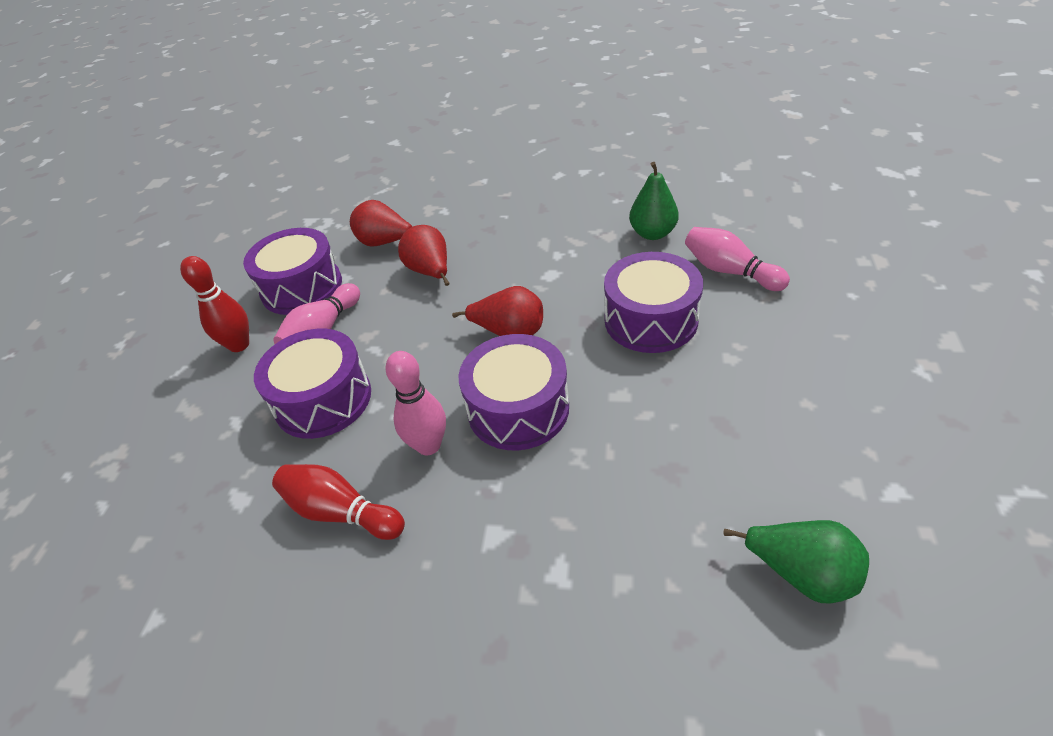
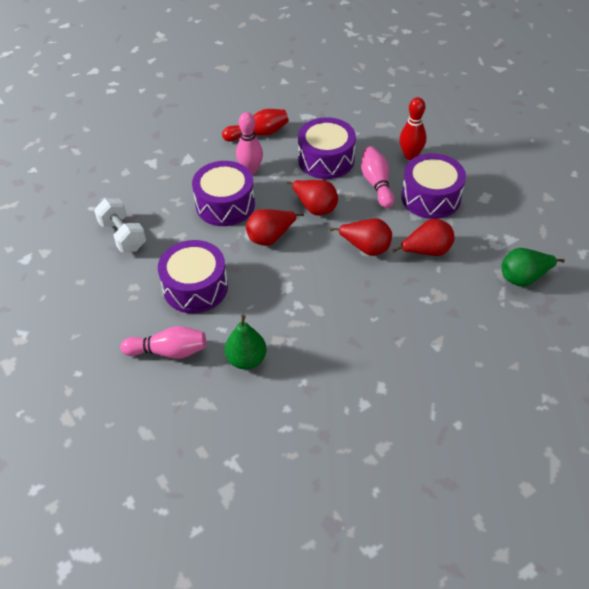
camera: 135 degrees right, 5 degrees up
green pear [723,520,869,603] -> green pear moved to [501,248,565,287]
none -> white dumbbell [94,198,146,252]
none -> red pear [286,180,338,216]

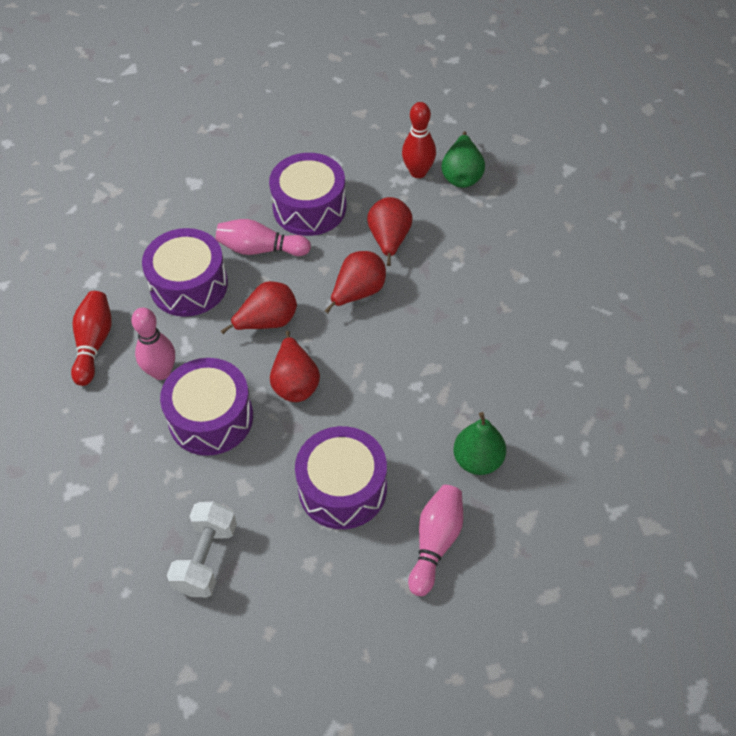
camera: 70 degrees left, 5 degrees up
white dumbbell [94,198,146,252] -> white dumbbell turned 60 degrees counterclockwise [167,502,237,597]
red bowling pin [399,97,426,160] -> red bowling pin moved to [402,102,436,178]

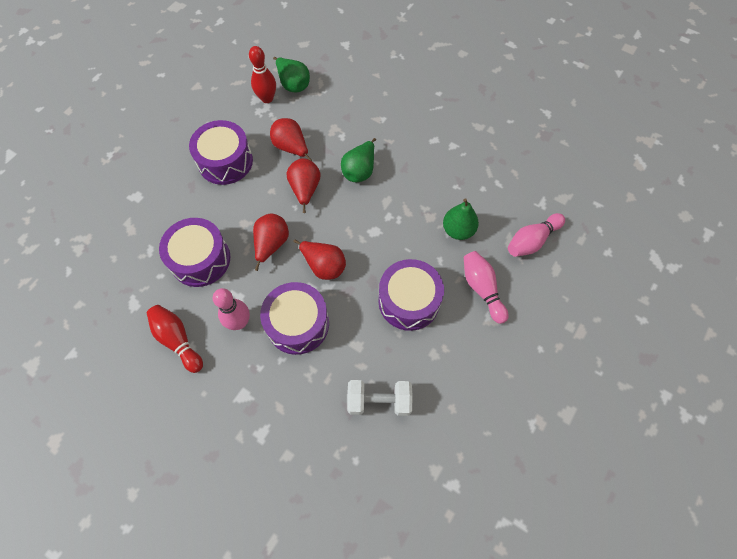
camera: 45 degrees left, 10 degrees up
white dumbbell [167,502,237,597] -> white dumbbell turned 60 degrees counterclockwise [347,380,413,416]
pink bowling pin [216,219,311,256] -> pink bowling pin moved to [508,213,565,257]
none -> green pear [341,138,376,182]

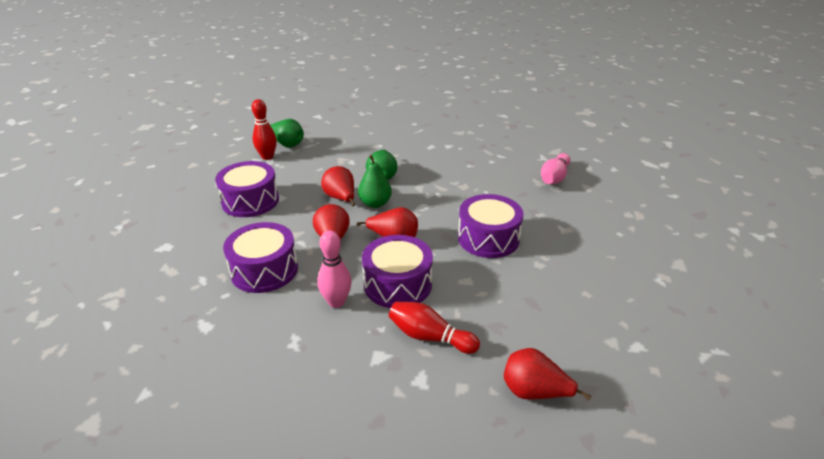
camera: 25 degrees left, 30 degrees down
red bowling pin [147,305,203,373] -> red bowling pin moved to [389,302,480,354]
red pear [270,118,312,161] -> red pear moved to [504,348,591,400]
white dumbbell [347,380,413,416] -> none
green pear [443,198,479,240] -> green pear moved to [358,155,392,208]
pink bowling pin [464,251,509,324] -> none

